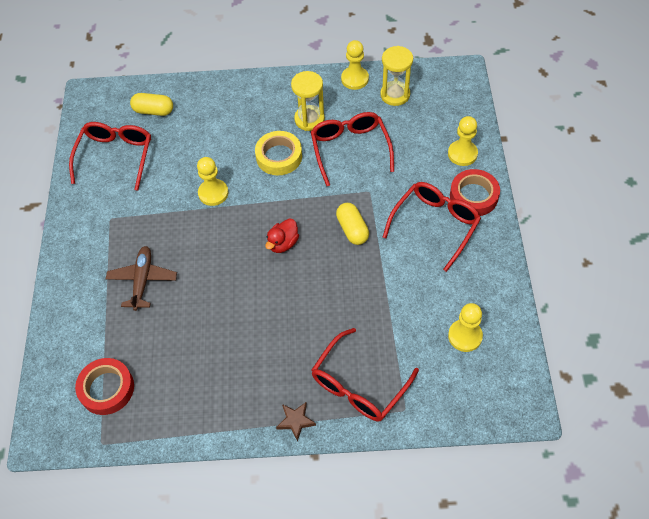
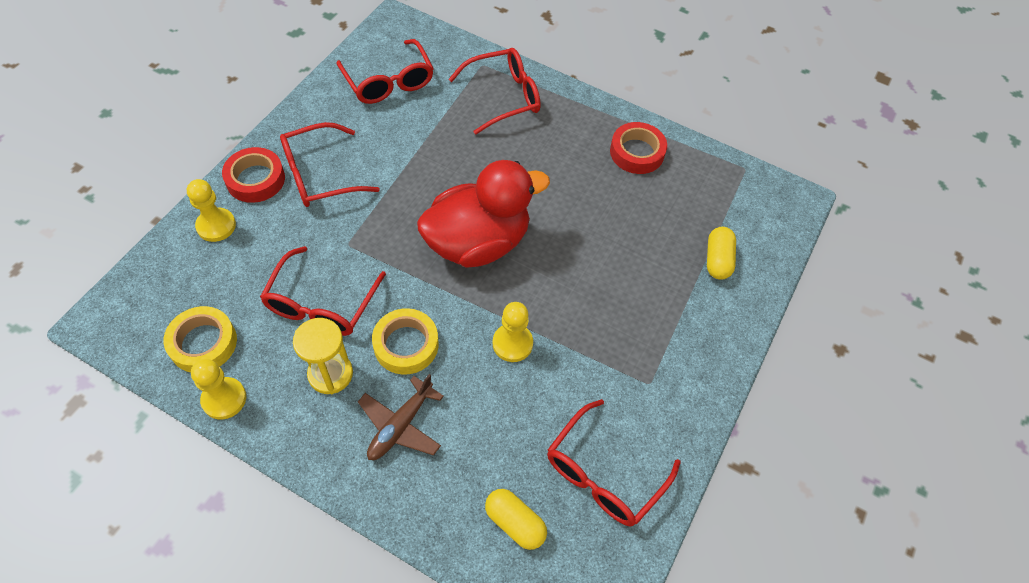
camera: 155 degrees left, 0 degrees up
red tape [75,358,134,415] -> red tape moved to [610,122,667,174]
brown plane [106,246,177,311] -> brown plane moved to [358,374,444,460]
red duck [265,219,299,253] -> red duck [417,160,550,268], size x2.47
brown star [276,402,316,441] -> none
yellow capsule [336,203,369,245] -> yellow capsule moved to [707,227,736,280]
yellow hourglass [380,46,413,106] -> yellow tape [163,306,237,372]
yellow pawn [448,303,483,352] -> red glasses [337,39,434,104]

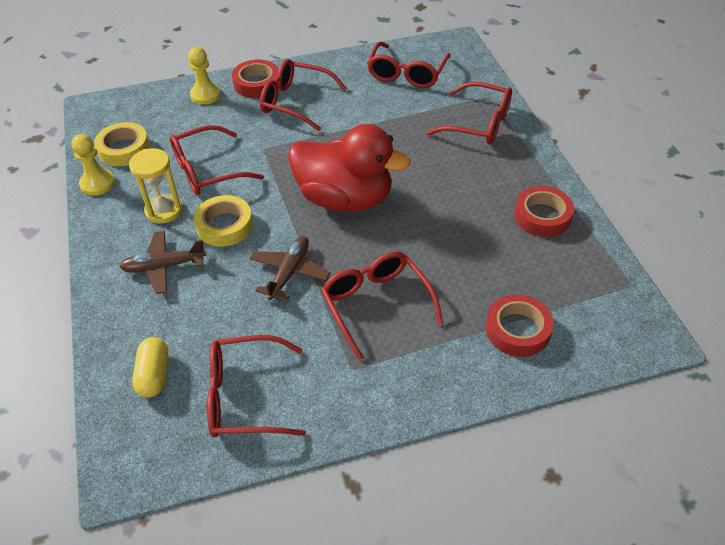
camera: 50 degrees right, 10 degrees down
yellow pawn [493,302,533,362] -> brown plane [249,236,330,301]
yellow capsule [707,227,736,280] -> red tape [486,294,554,357]
none -> red glasses [321,251,443,361]

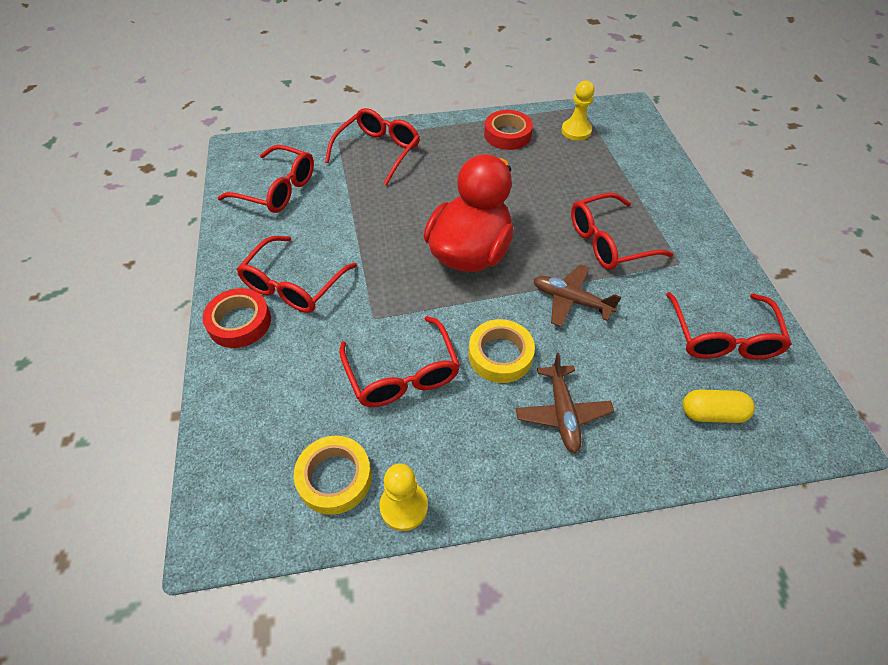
camera: 85 degrees left, 5 degrees up
yellow hourglass [129,148,183,224] -> none
yellow pawn [188,47,221,105] -> yellow pawn moved to [561,81,595,141]
red tape [486,294,554,357] -> none

